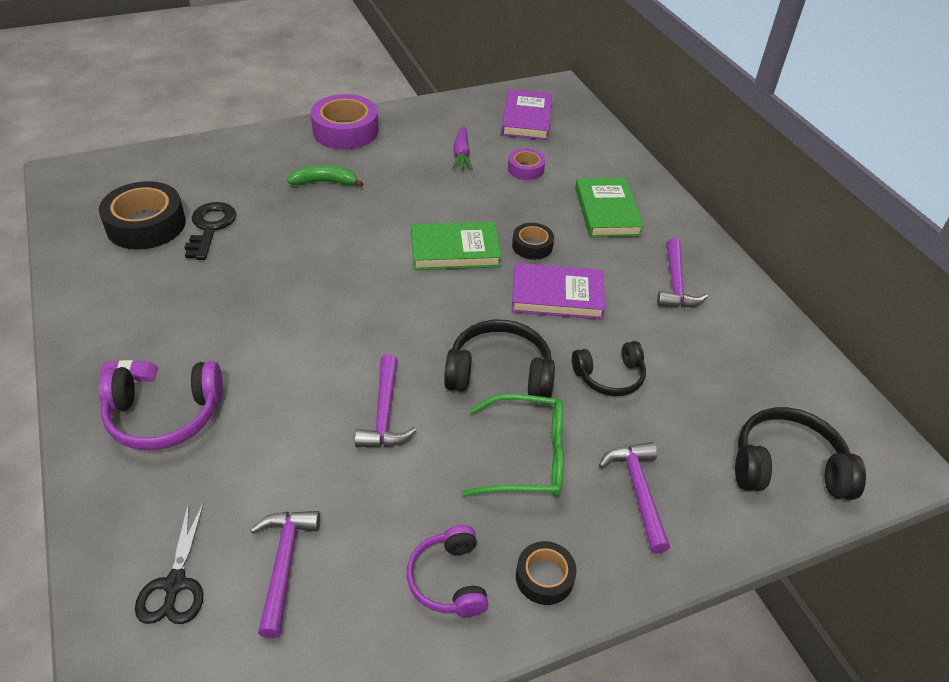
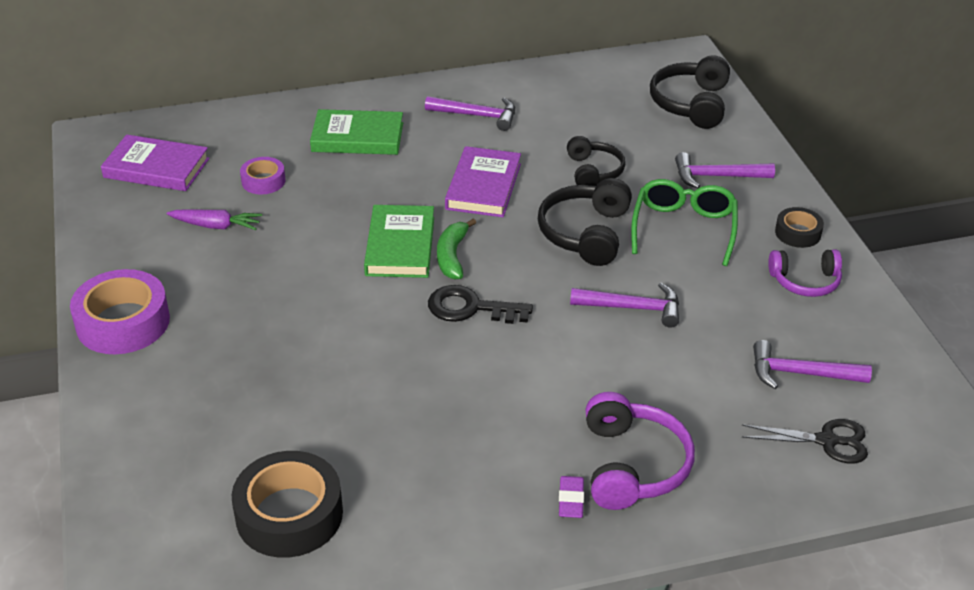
camera: 80 degrees left, 5 degrees down
black key [185,202,236,260] -> black key moved to [428,285,533,324]
green banana [287,165,364,187] -> green banana moved to [437,218,476,279]
black tape [512,223,554,260] -> none

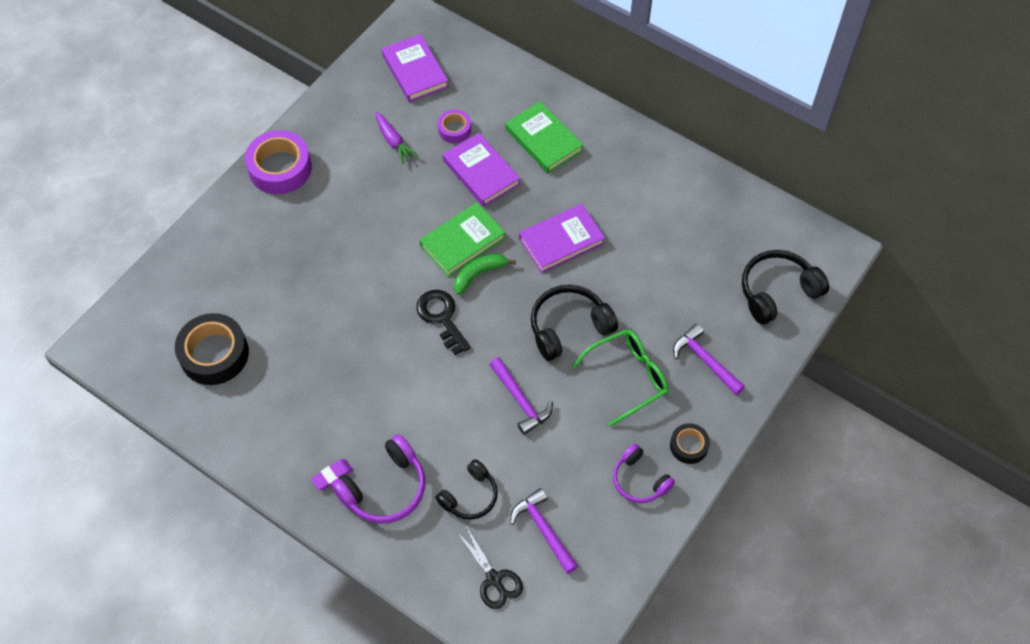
camera: 50 degrees right, 20 degrees up
purple hammer [425,96,515,131] -> none
black headphones [567,136,625,186] -> black headphones moved to [435,459,498,520]
none -> purple book [443,133,520,207]

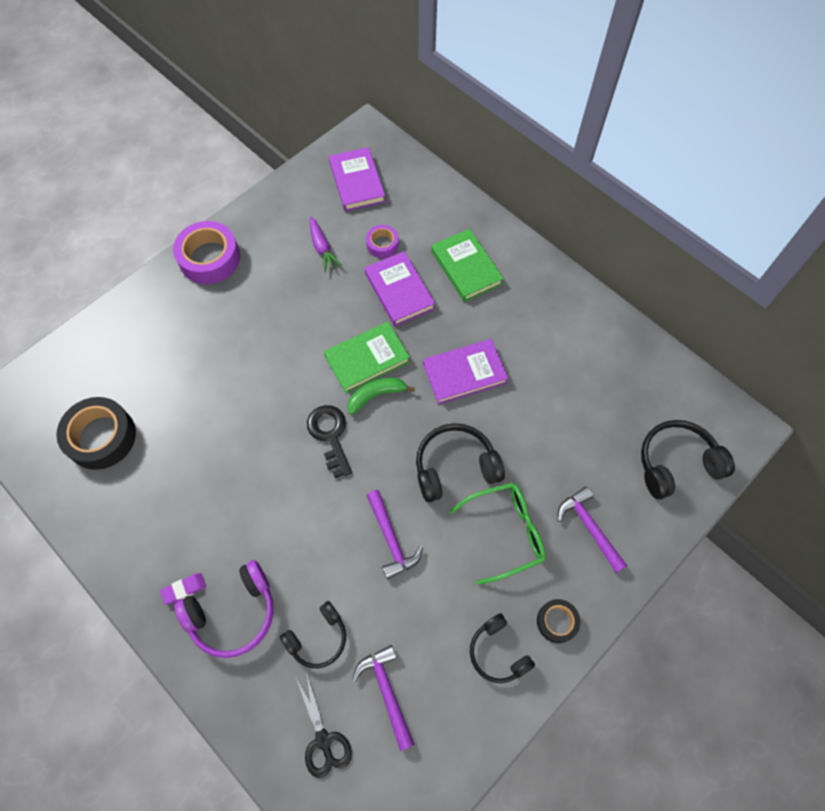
camera: 10 degrees right, 5 degrees up
purple headphones [613,444,675,503] -> black headphones [470,613,535,683]

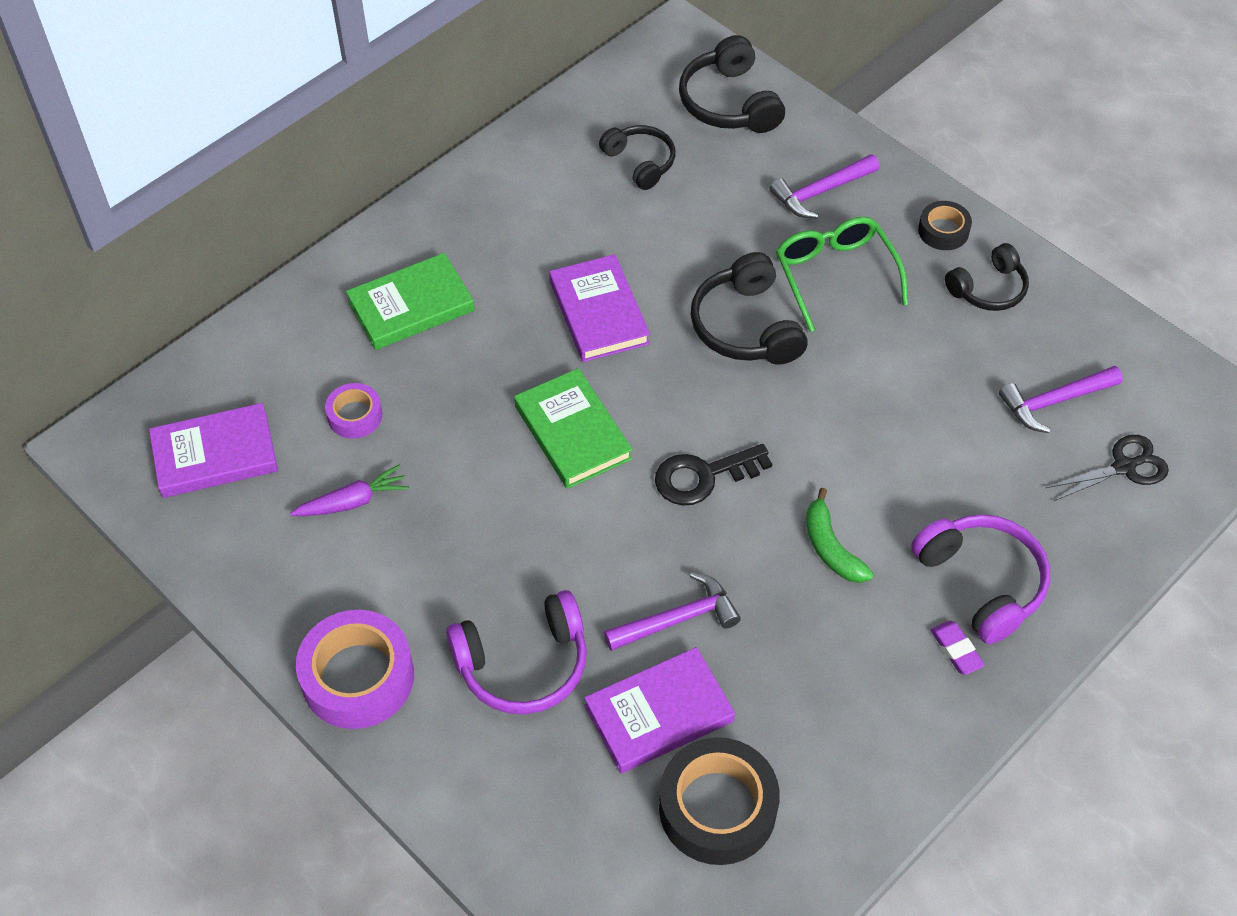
camera: 90 degrees left, 10 degrees down
black headphones [280,601,346,668] -> black headphones moved to [599,125,675,190]
green banana [347,378,415,415] -> green banana moved to [806,488,874,583]
purple book [365,251,435,326] -> purple book moved to [584,647,735,774]
purple hammer [366,490,423,579] -> purple hammer moved to [604,572,741,651]
none -> purple headphones [446,590,587,714]

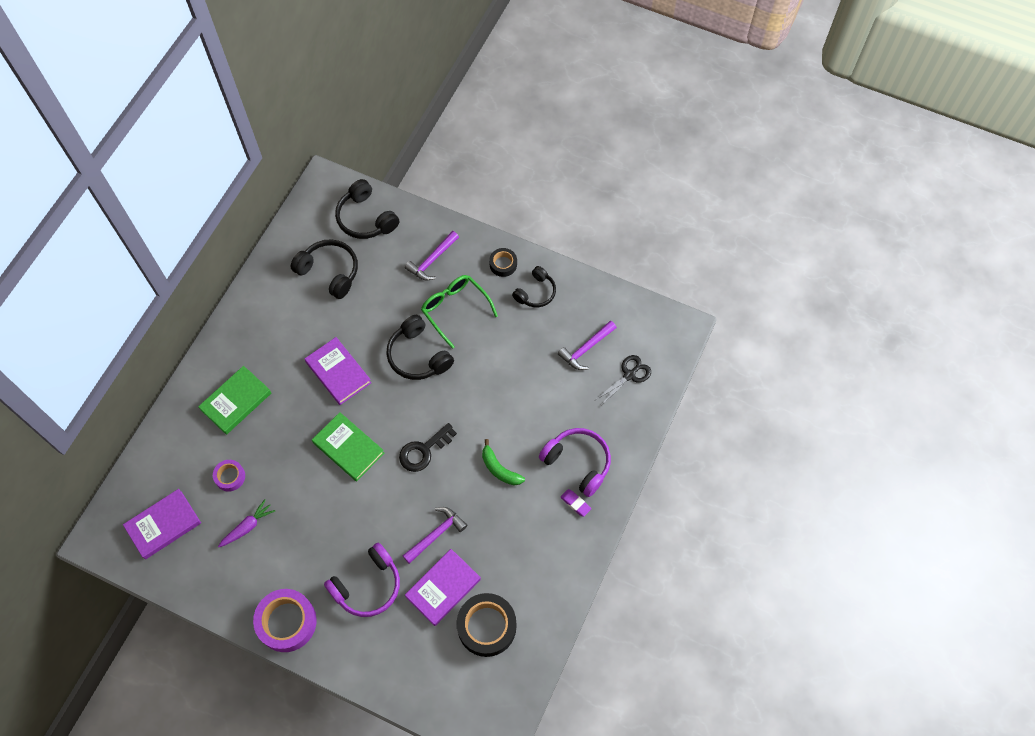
camera: 20 degrees left, 10 degrees up
black headphones [599,125,675,190] -> black headphones [291,239,358,299], size x1.51

